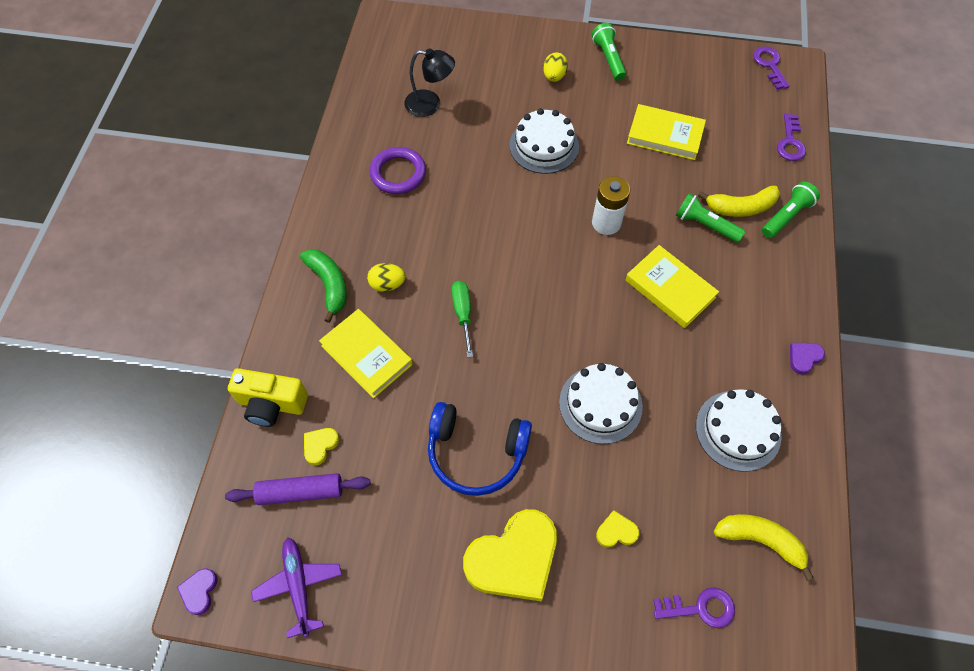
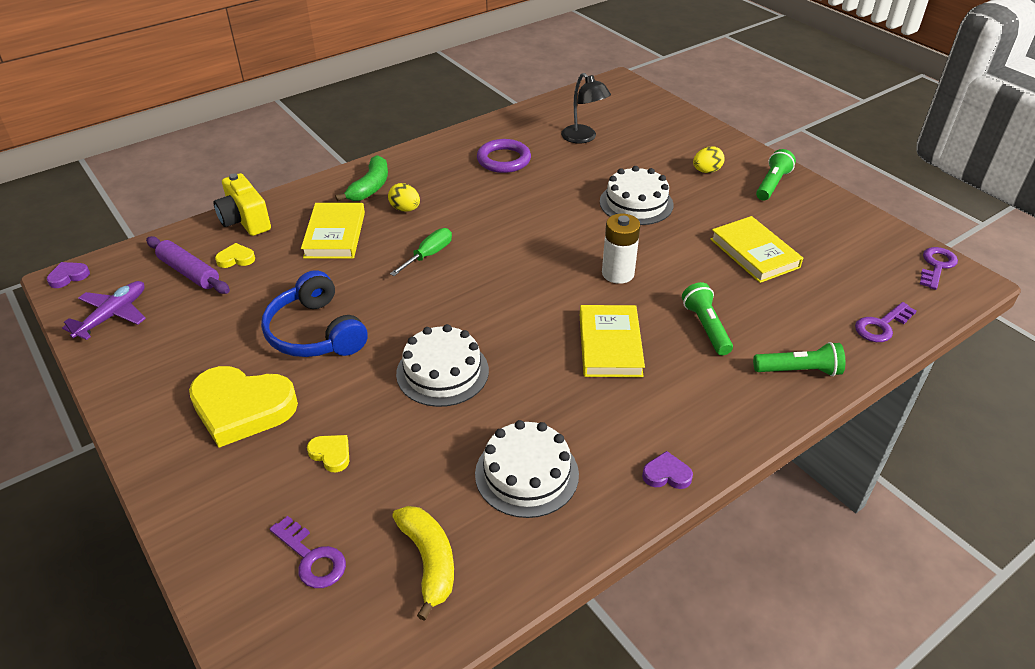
camera: 45 degrees right, 20 degrees down
yellow banana [698,186,780,217] -> none

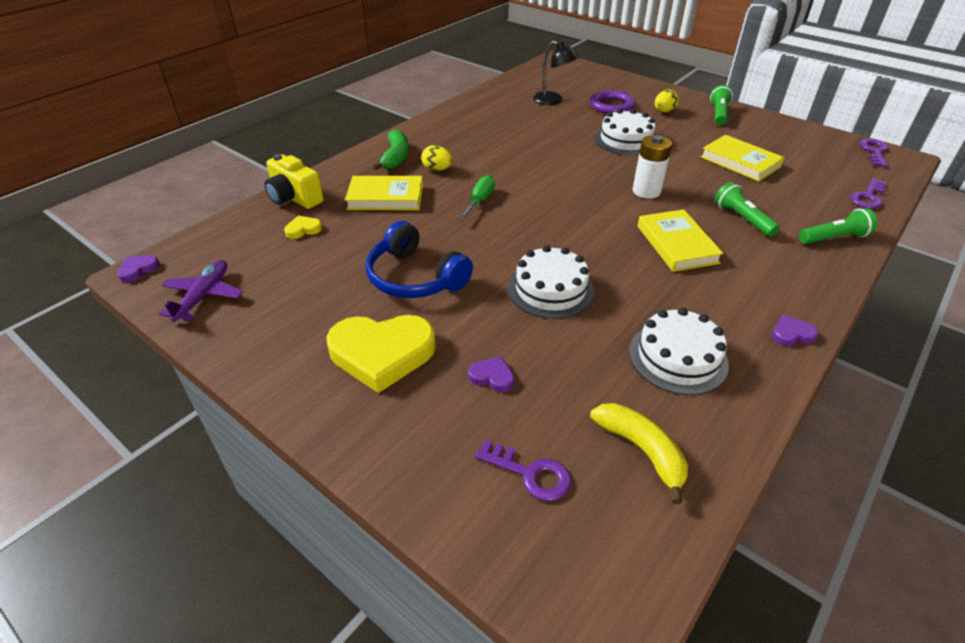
camera: 15 degrees left, 0 degrees up
purple rolling pin [146,236,230,294] -> none
yellow book [301,203,365,259] -> yellow book turned 75 degrees counterclockwise [345,176,423,210]
yellow heart [307,435,349,472] -> purple heart [468,356,514,392]
purple ring [477,139,531,173] -> purple ring moved to [590,90,635,114]

